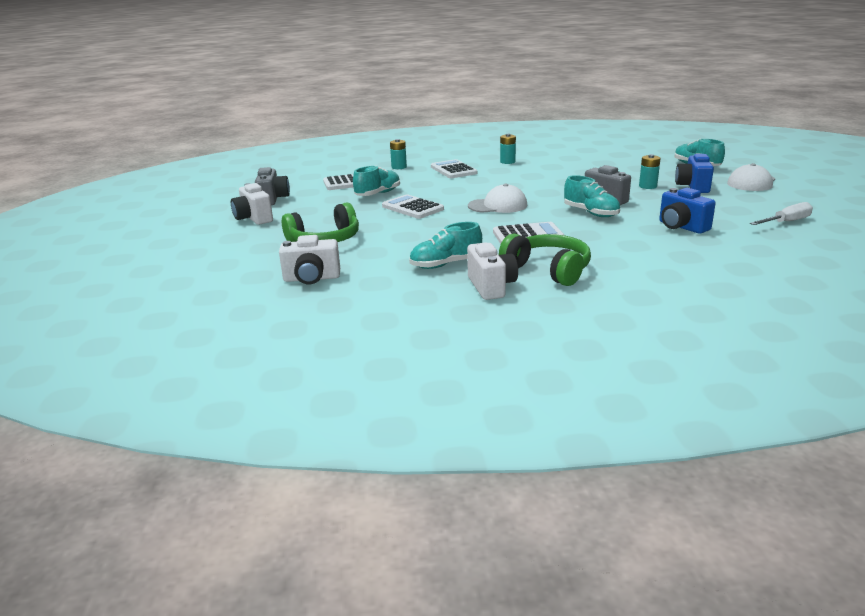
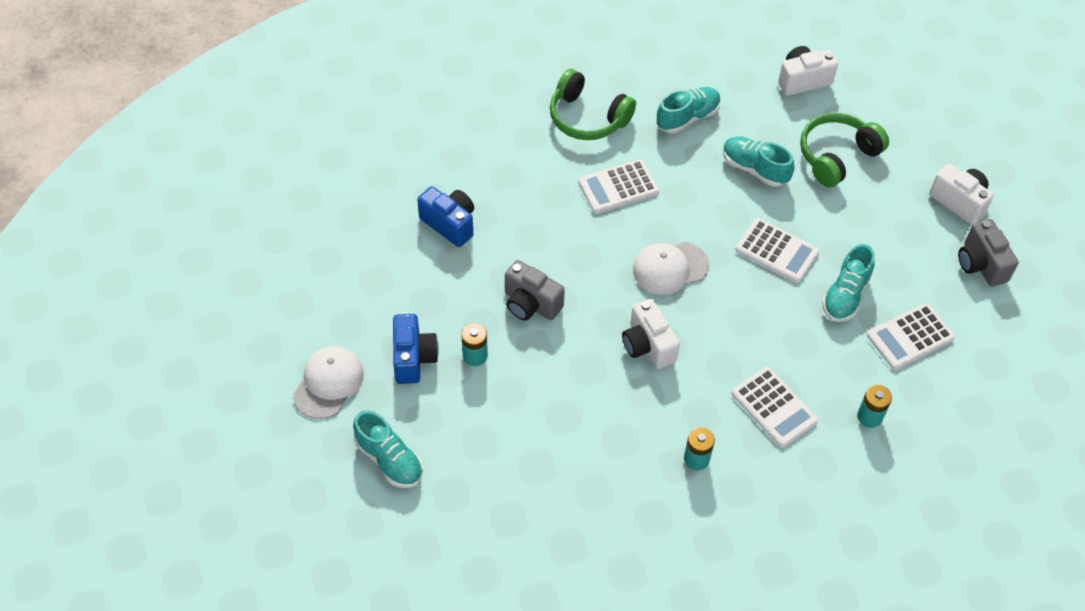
camera: 165 degrees right, 30 degrees up
white camera [467,242,518,300] -> white camera moved to [622,299,680,369]
turquoise shoe [564,175,620,217] -> turquoise shoe moved to [723,136,795,187]
white screwdriver [750,202,813,225] -> none

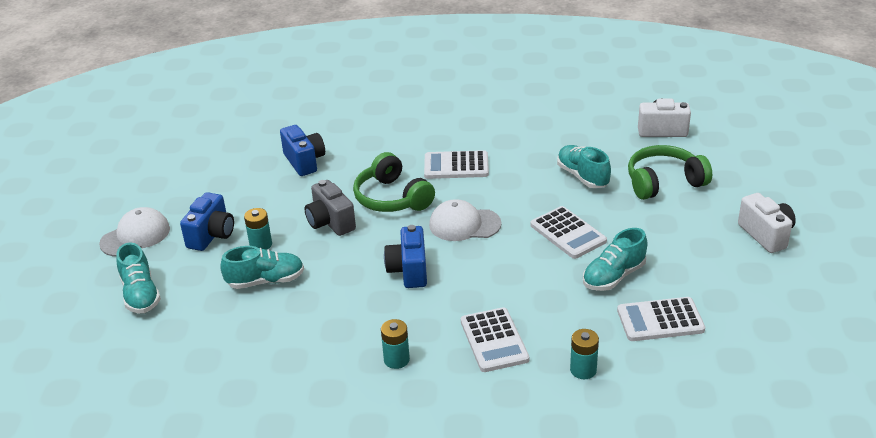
camera: 25 degrees right, 20 degrees down
green headphones [550,69,636,140] -> green headphones moved to [353,152,435,212]
white camera [622,299,680,369] -> blue camera [384,225,427,288]
turquoise shoe [657,87,721,133] -> turquoise shoe moved to [220,246,304,289]
grey camera [958,219,1019,287] -> none

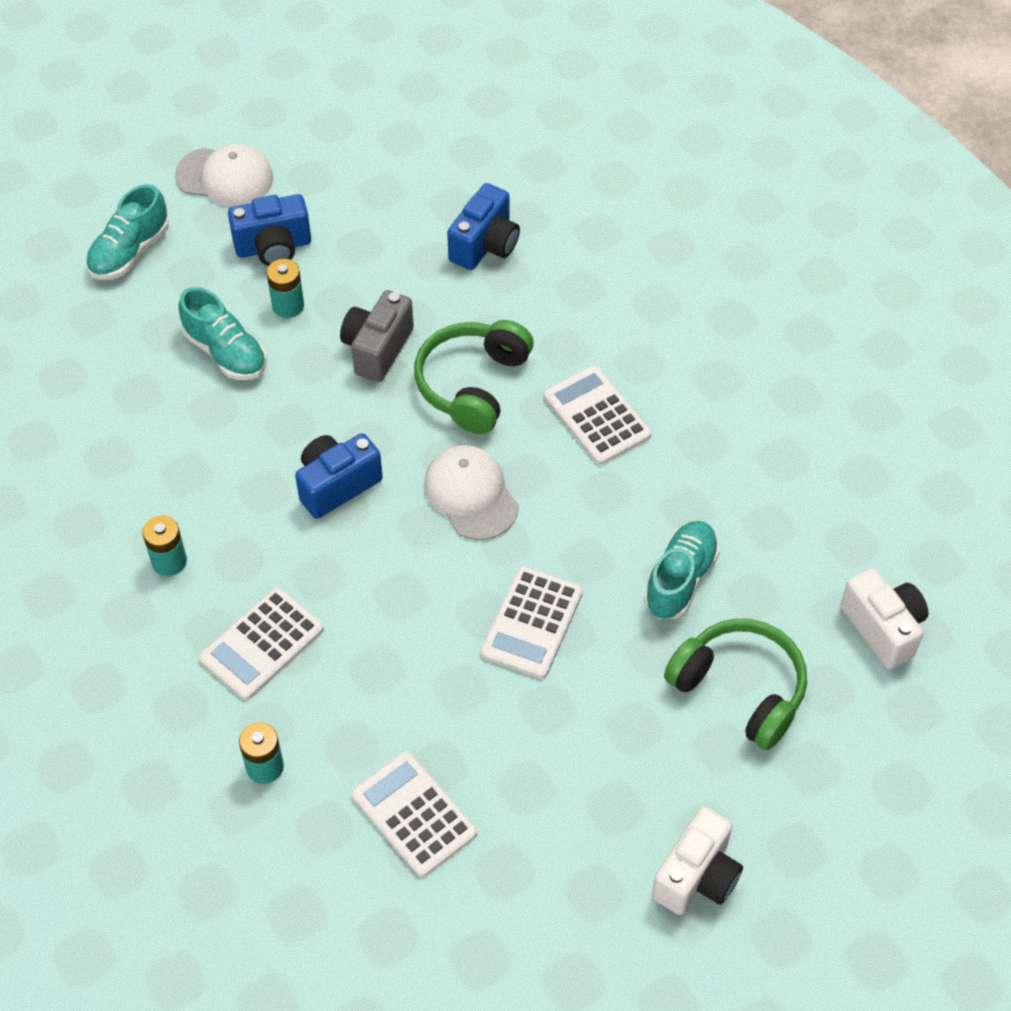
camera: 55 degrees right, 20 degrees up
turquoise shoe [583,228,647,291] -> none

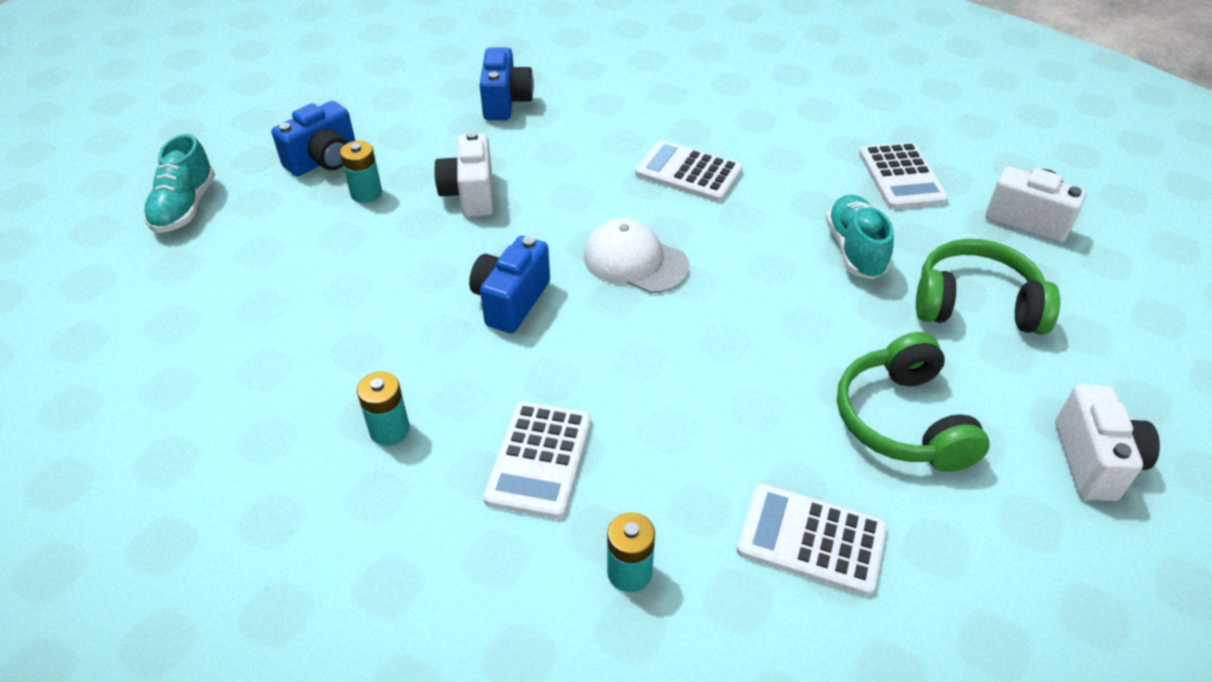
camera: 30 degrees left, 10 degrees down
white cap [175,144,273,207] -> none
turquoise shoe [178,287,267,380] -> none
grey camera [340,290,414,382] -> white camera [434,131,493,217]
green headphones [414,320,534,434] -> green headphones moved to [837,332,989,472]
white calculator [481,566,583,679] -> white calculator moved to [859,142,949,209]

